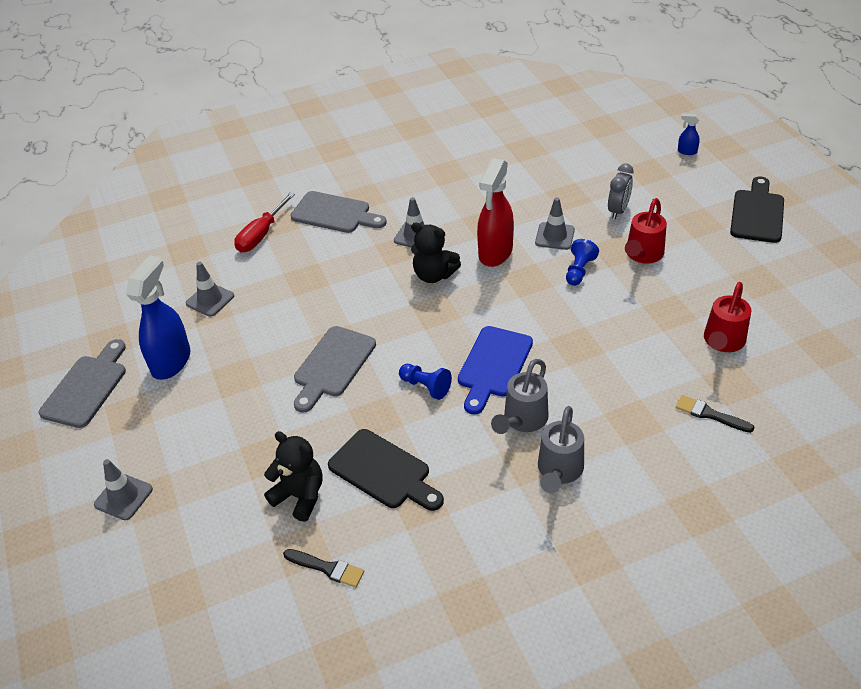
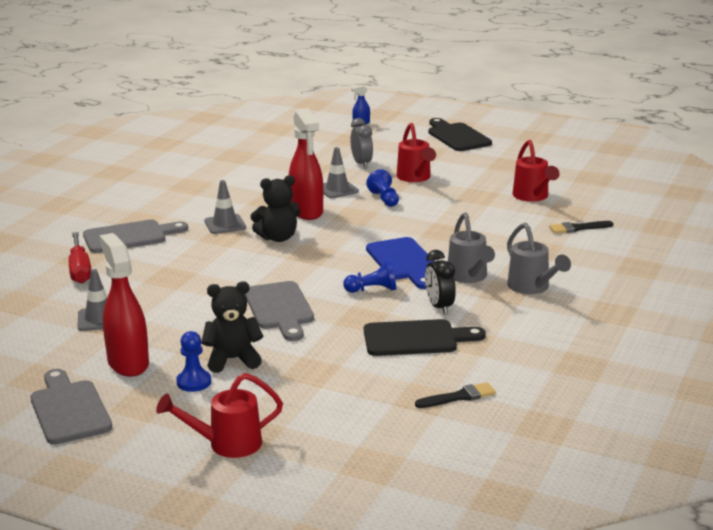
camera: 45 degrees left, 20 degrees down
grey traffic cone [94,459,153,520] -> red watering can [156,373,283,458]
blue spray bottle [126,255,190,380] -> red spray bottle [99,233,149,377]
black teddy bear [264,431,323,522] -> black teddy bear moved to [201,281,263,373]
none -> blue pawn [176,331,211,392]
none -> black clock [425,250,456,315]

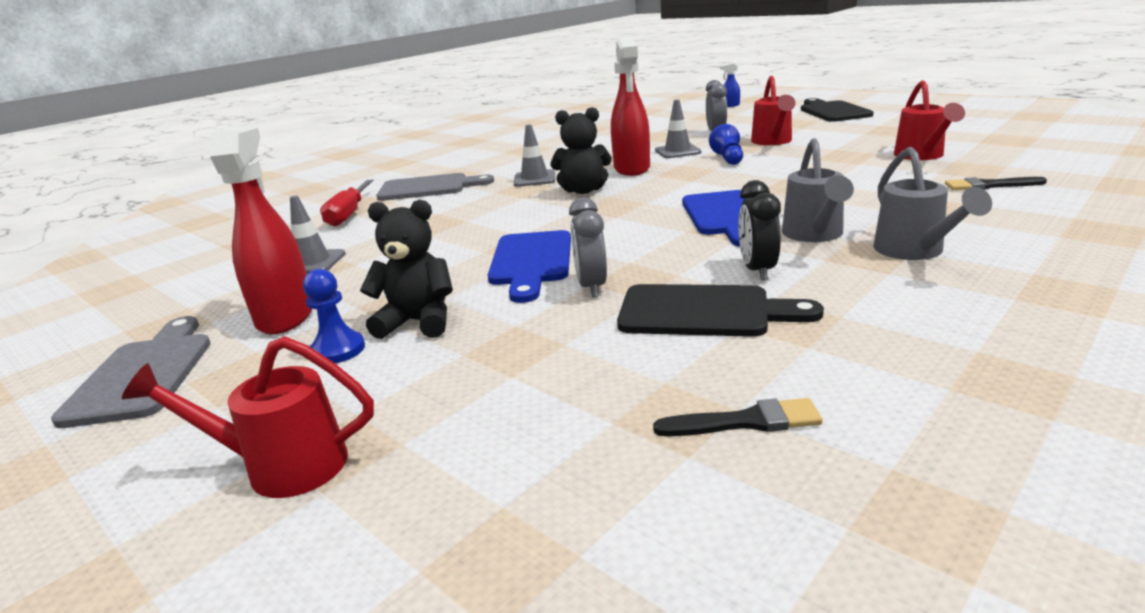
camera: 20 degrees right, 0 degrees up
grey cutting board [244,281,314,341] -> blue cutting board [488,230,571,303]
blue pawn [343,260,396,293] -> none
none -> grey clock [569,197,607,297]

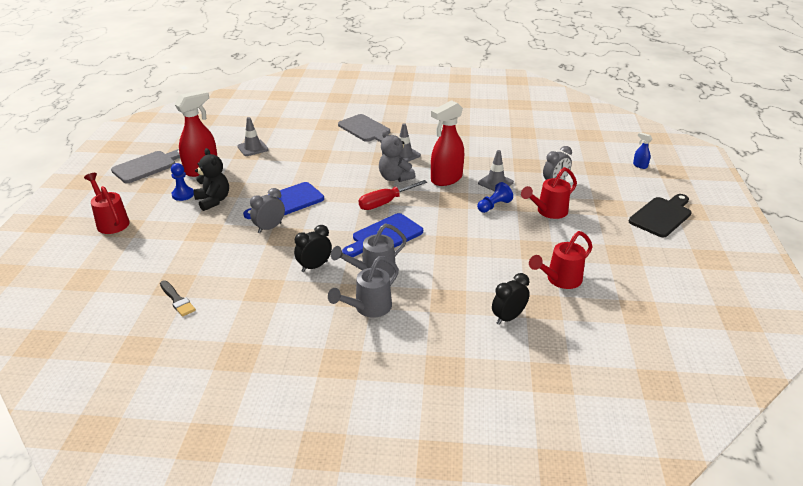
camera: 50 degrees right, 10 degrees up
red screwdriver [320,180,374,226] -> red screwdriver moved to [359,180,427,210]
black teddy bear [550,107,612,194] -> grey teddy bear [379,130,415,182]
black cutting board [617,284,824,337] -> none
black brush [945,177,1047,190] -> black clock [492,273,530,325]

